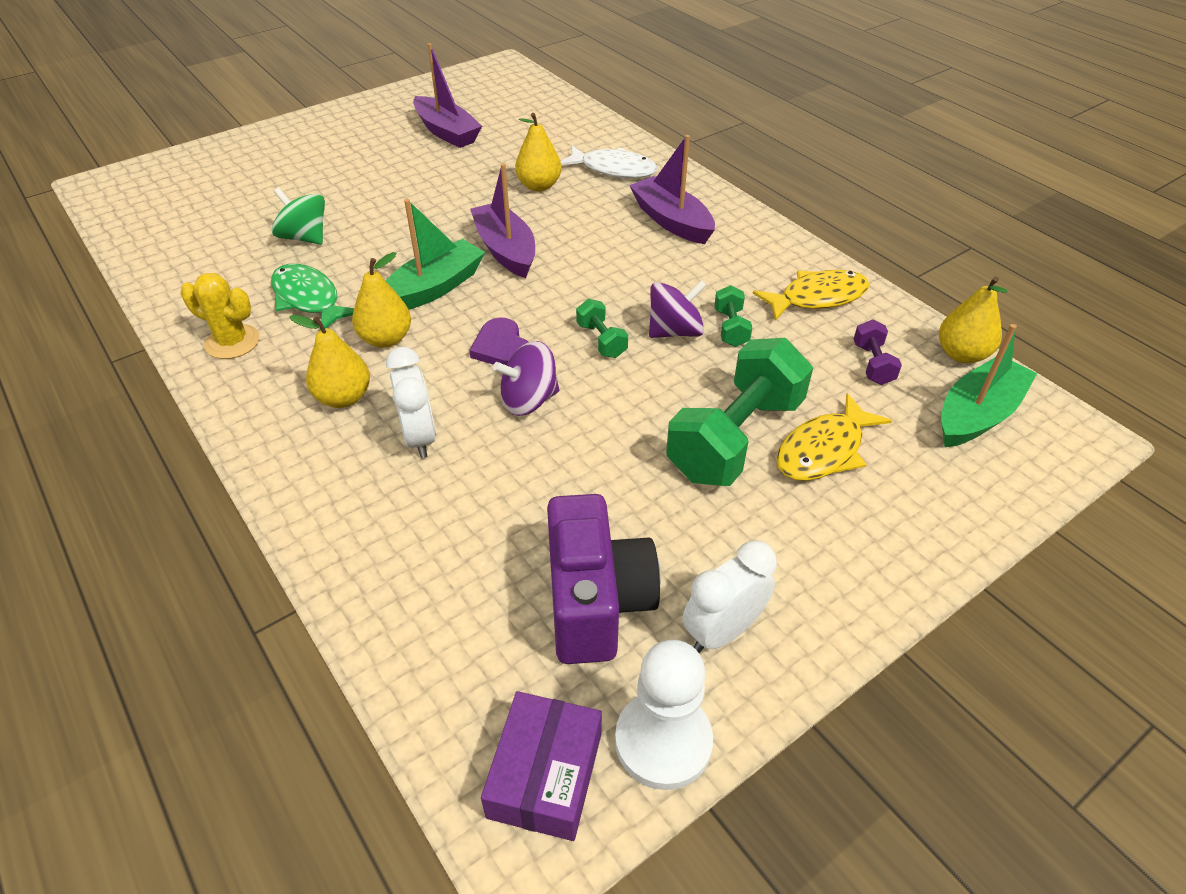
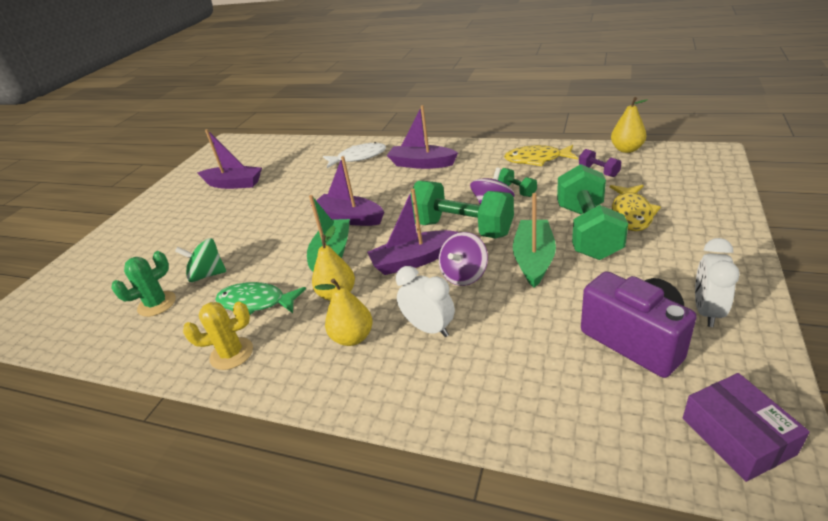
camera: 30 degrees left, 10 degrees down
purple heart [469,317,528,365] -> purple boat [367,188,458,275]
yellow pear [515,113,562,191] -> none
green dumbbell [576,299,628,358] -> green dumbbell [411,181,514,238], size x2.26
white pawn [615,639,713,790] -> none
yellow fish [753,270,869,321] -> yellow fish turned 120 degrees counterclockwise [504,145,578,166]
green boat [941,324,1037,447] -> green boat moved to [513,193,556,288]
none -> green cactus [111,251,176,317]

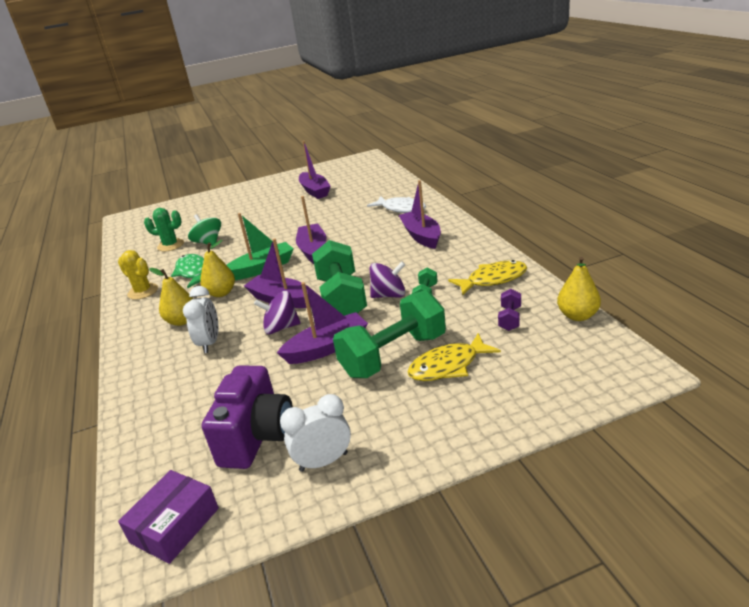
camera: 50 degrees right, 5 degrees down
yellow fish [504,145,578,166] -> yellow fish turned 105 degrees clockwise [448,260,527,295]
green boat [513,193,556,288] -> purple boat [277,282,368,364]

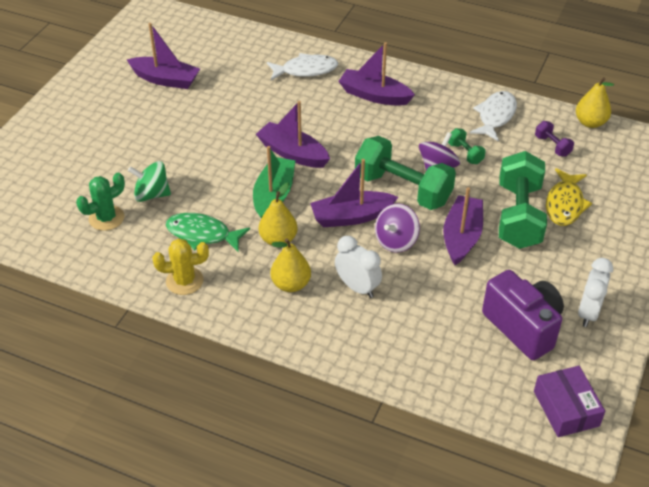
camera: 50 degrees left, 15 degrees up
yellow fish [448,260,527,295] -> white fish [470,91,517,142]

